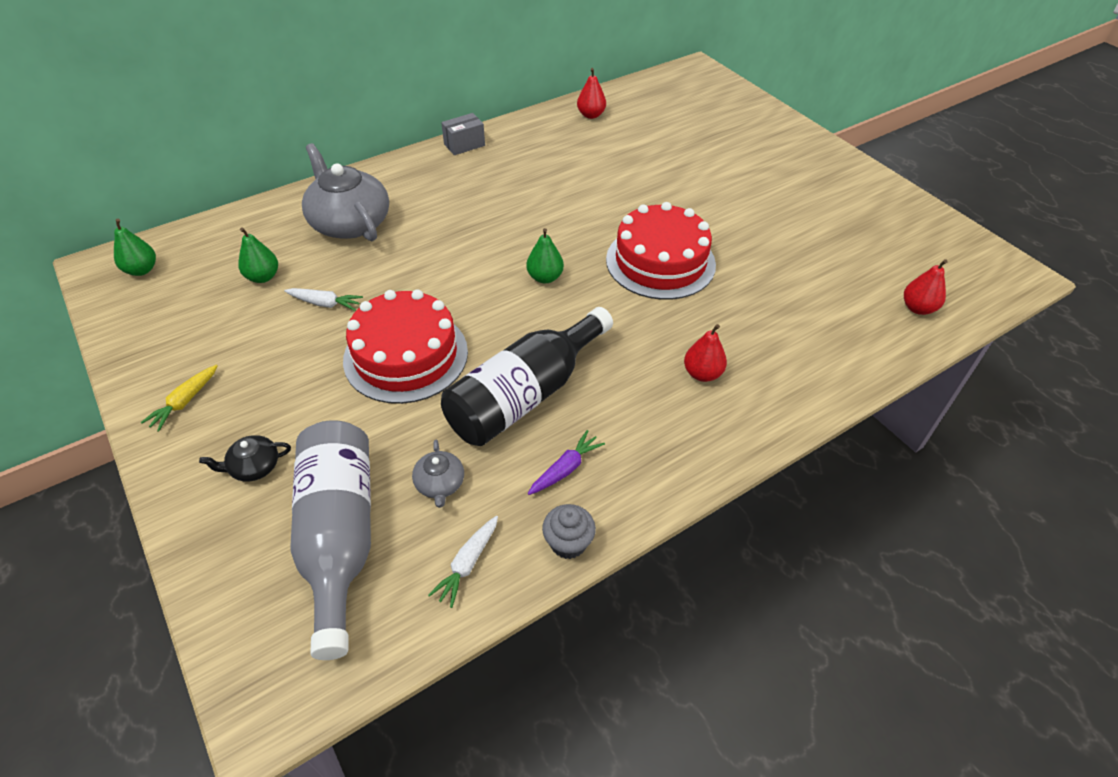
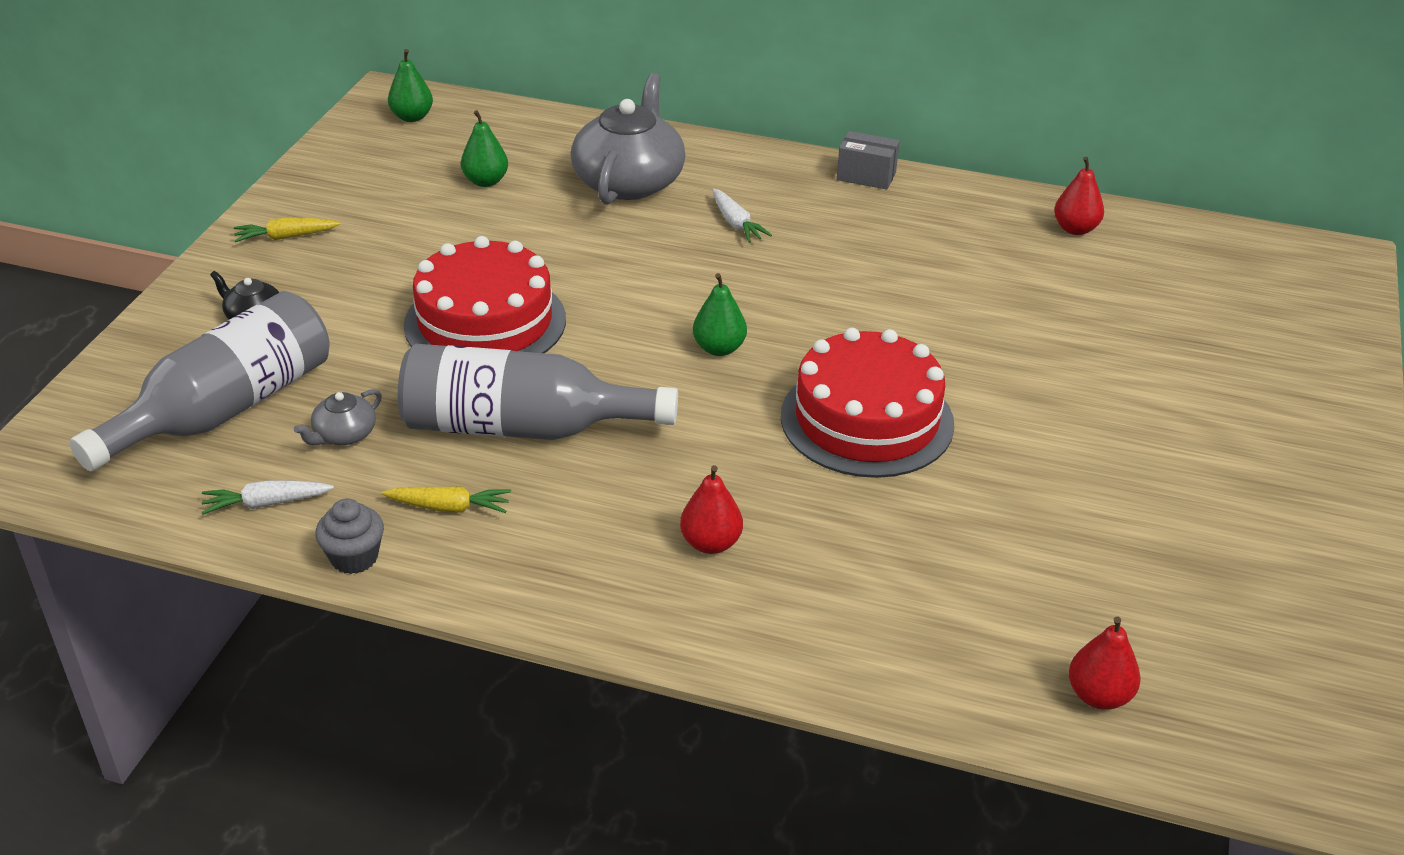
camera: 50 degrees right, 10 degrees down
white carrot [284,288,363,311] -> white carrot moved to [712,188,772,242]
black bottle [441,307,613,446] -> grey bottle [398,344,678,440]
purple carrot [528,430,605,495] -> yellow carrot [381,486,511,513]

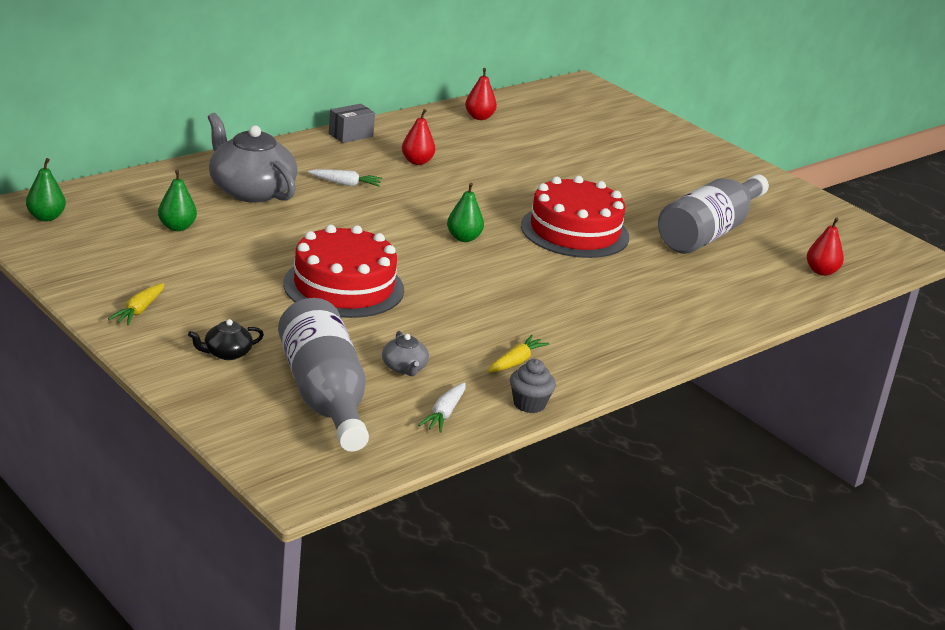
camera: 60 degrees left, 10 degrees down
grey bottle [398,344,678,440] -> grey bottle moved to [658,174,769,254]
red pear [680,465,743,554] -> red pear moved to [402,109,435,165]

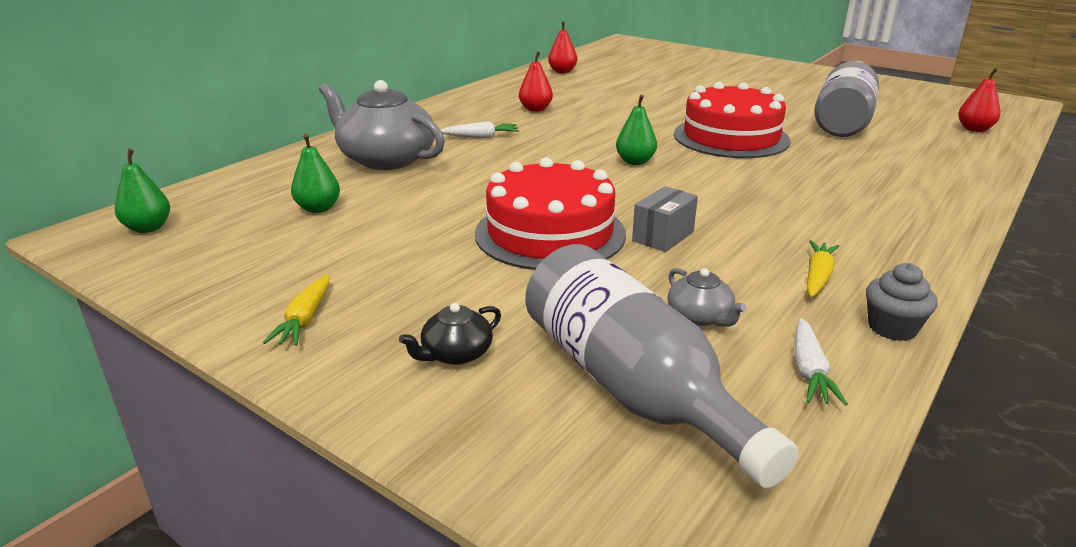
camera: 10 degrees left, 0 degrees up
grey box [329,104,375,143] -> grey box moved to [632,186,698,252]

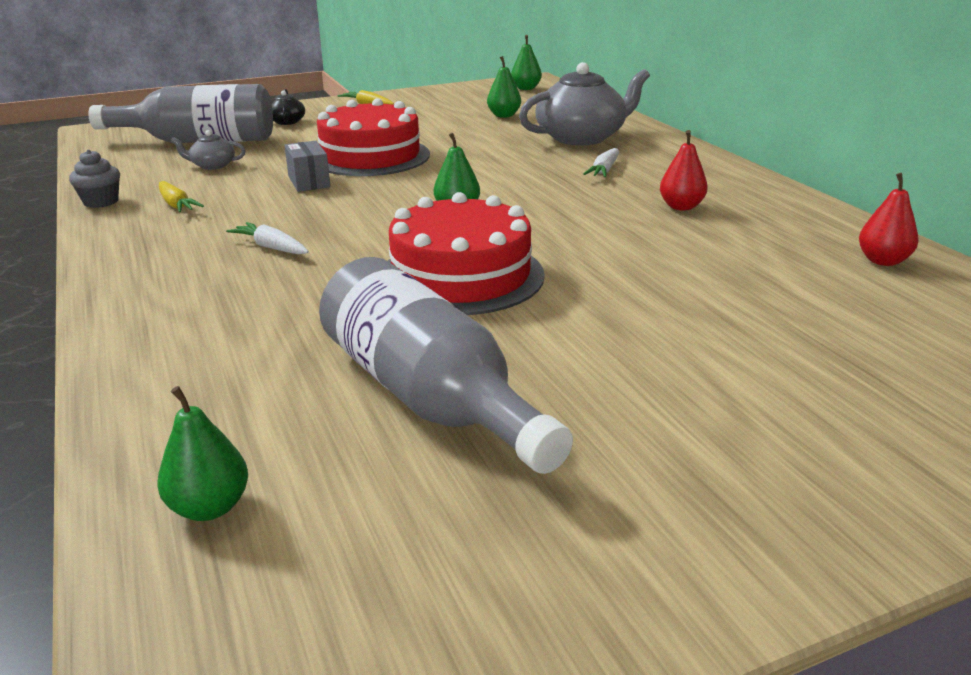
camera: 120 degrees right, 0 degrees up
white carrot [795,318,848,406] -> white carrot moved to [226,222,309,254]
red pear [958,68,1000,132] -> green pear [157,386,248,521]

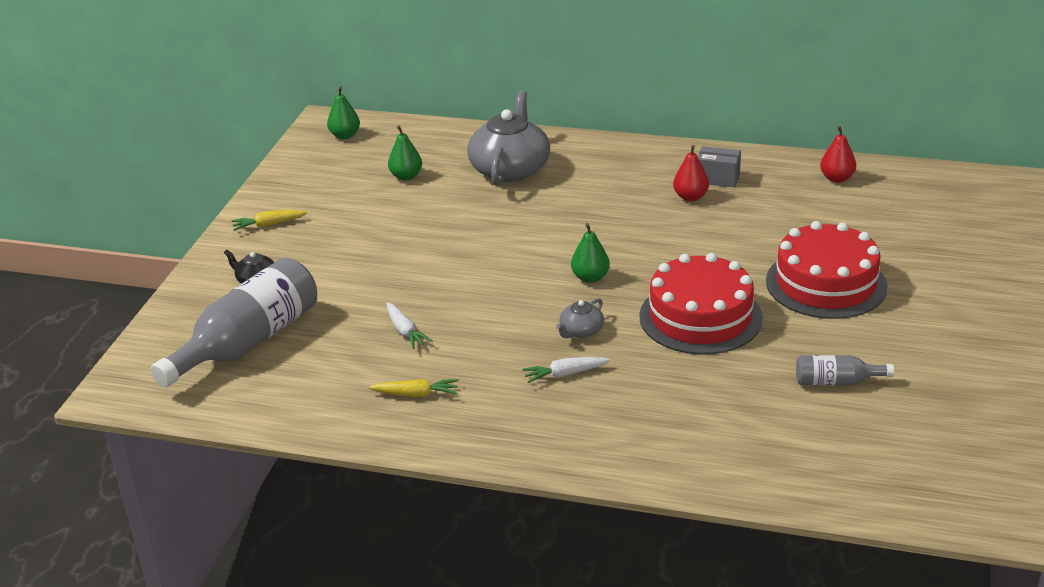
camera: 50 degrees left, 5 degrees up
grey cupcake [69,149,120,208] -> none
green pear [157,386,248,521] -> none
grey teapot [171,130,245,170] -> grey teapot moved to [556,298,604,338]
grey box [284,141,330,192] -> grey box moved to [698,146,741,187]
red cake [317,98,430,176] -> red cake moved to [766,221,887,319]
grey bottle [319,257,573,474] -> grey bottle [796,355,894,385], size x0.47
white carrot [583,148,619,177] -> white carrot moved to [386,302,433,349]

